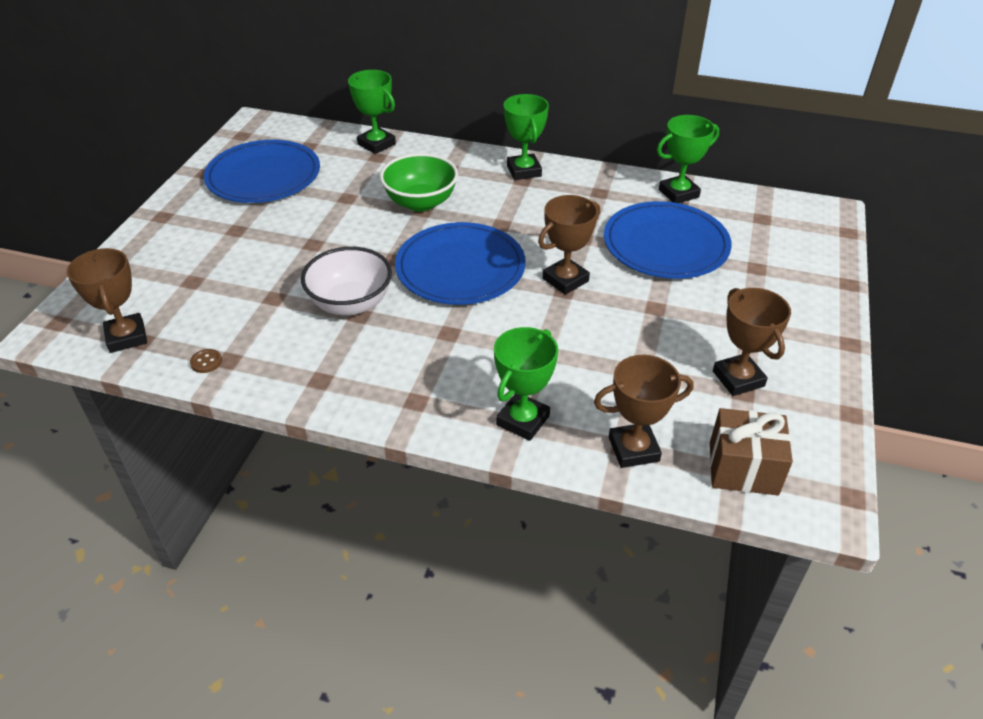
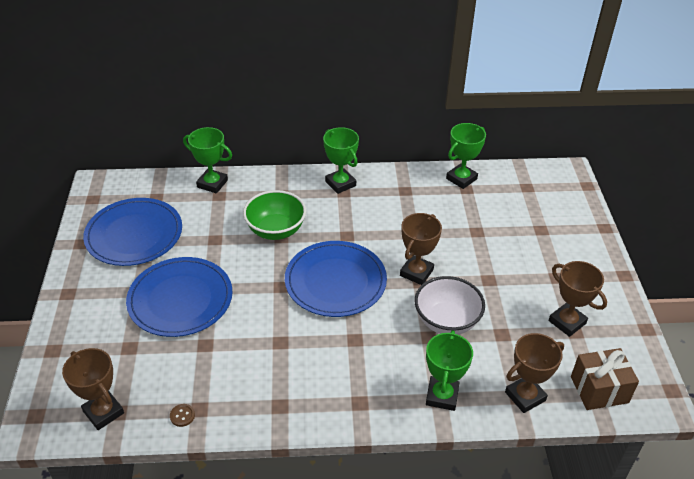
camera: 20 degrees left, 0 degrees up
white bowl [301,247,392,316] -> white bowl moved to [415,276,485,335]
blue plate [604,201,732,279] -> blue plate moved to [126,257,232,337]

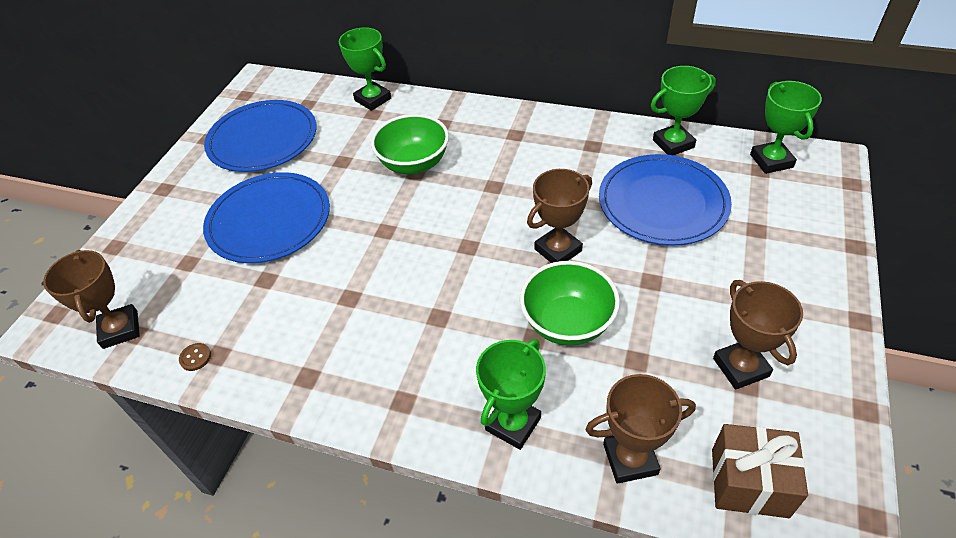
camera: 25 degrees right, 5 degrees up
blue plate [285,241,387,317] -> blue plate moved to [599,154,732,246]
green trophy [323,127,359,194] -> green trophy moved to [750,81,822,174]
white bowl [415,276,485,335] -> green bowl [520,261,620,346]

